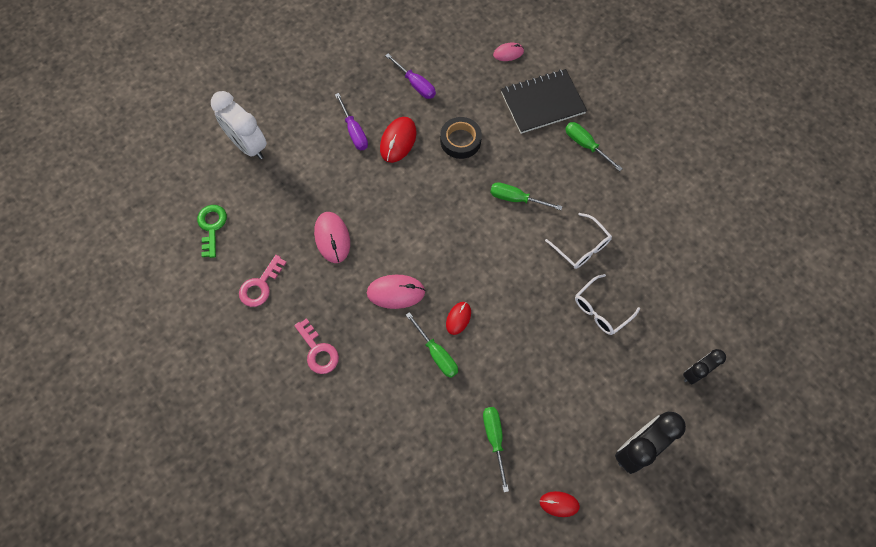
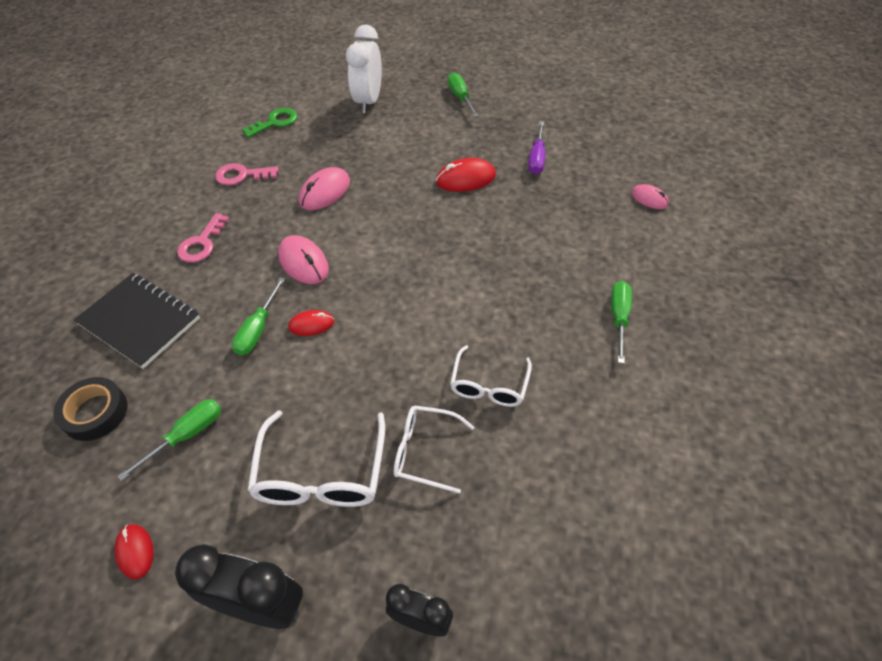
camera: 55 degrees right, 15 degrees down
purple screwdriver [335,93,368,150] -> none
black tape [440,117,482,159] -> black tape moved to [53,377,128,441]
green screwdriver [490,182,563,210] -> green screwdriver moved to [448,72,479,117]
black notebook [501,69,587,134] -> black notebook moved to [74,273,200,369]
none -> white glasses [247,410,385,507]

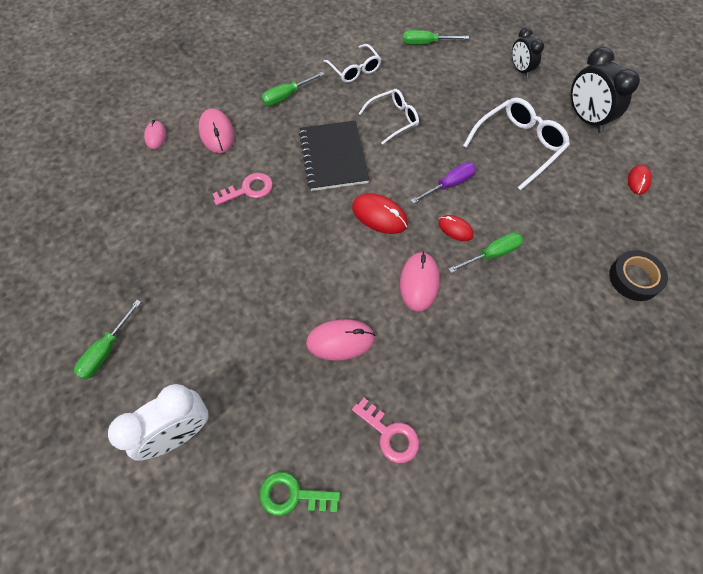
camera: 135 degrees left, 10 degrees up
black notebook [74,273,200,369] -> black notebook moved to [299,121,369,191]
green screwdriver [118,399,221,481] -> green screwdriver moved to [403,30,469,45]
pink key [177,213,229,263] -> pink key moved to [213,173,273,206]
white glasses [394,405,474,494] -> white glasses moved to [323,44,381,83]
red mouse [436,158,496,192] -> red mouse moved to [352,193,408,234]
purple screwdriver [528,121,545,174] -> purple screwdriver moved to [410,162,476,204]
none -> pink mouse [199,109,234,153]

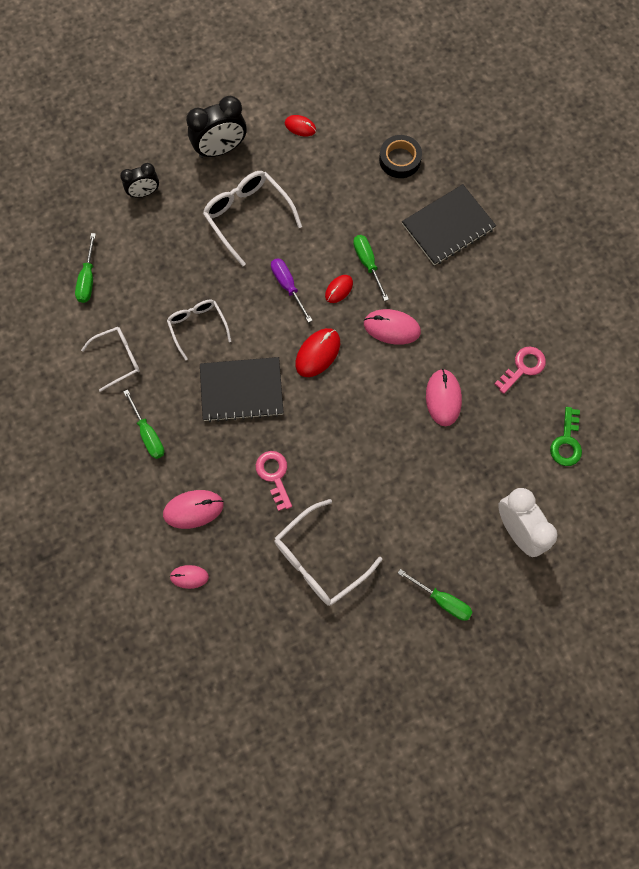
camera: 85 degrees left, 10 degrees up
none -> white glasses [275,499,382,606]
none -> black notebook [402,184,496,266]

